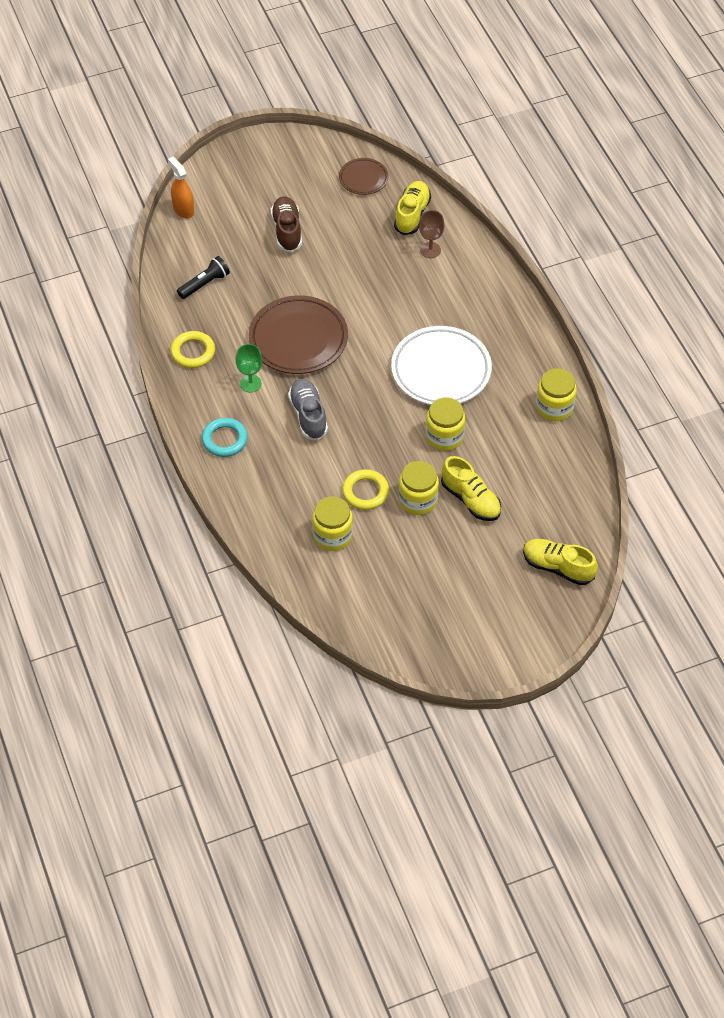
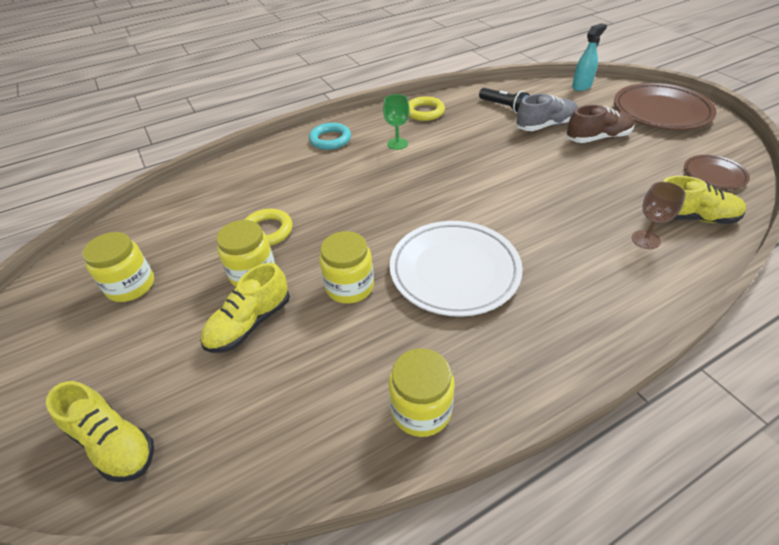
camera: 85 degrees right, 10 degrees down
orange spray bottle [168,157,194,219] -> turquoise spray bottle [572,23,607,91]
brown plate [249,295,348,374] -> brown plate moved to [614,83,717,130]
grey shoe [288,379,328,440] -> grey shoe moved to [516,94,578,131]
yellow jar [312,497,353,551] -> yellow jar moved to [82,232,154,302]
yellow shoe [523,539,598,585] -> yellow shoe turned 105 degrees clockwise [46,381,154,482]

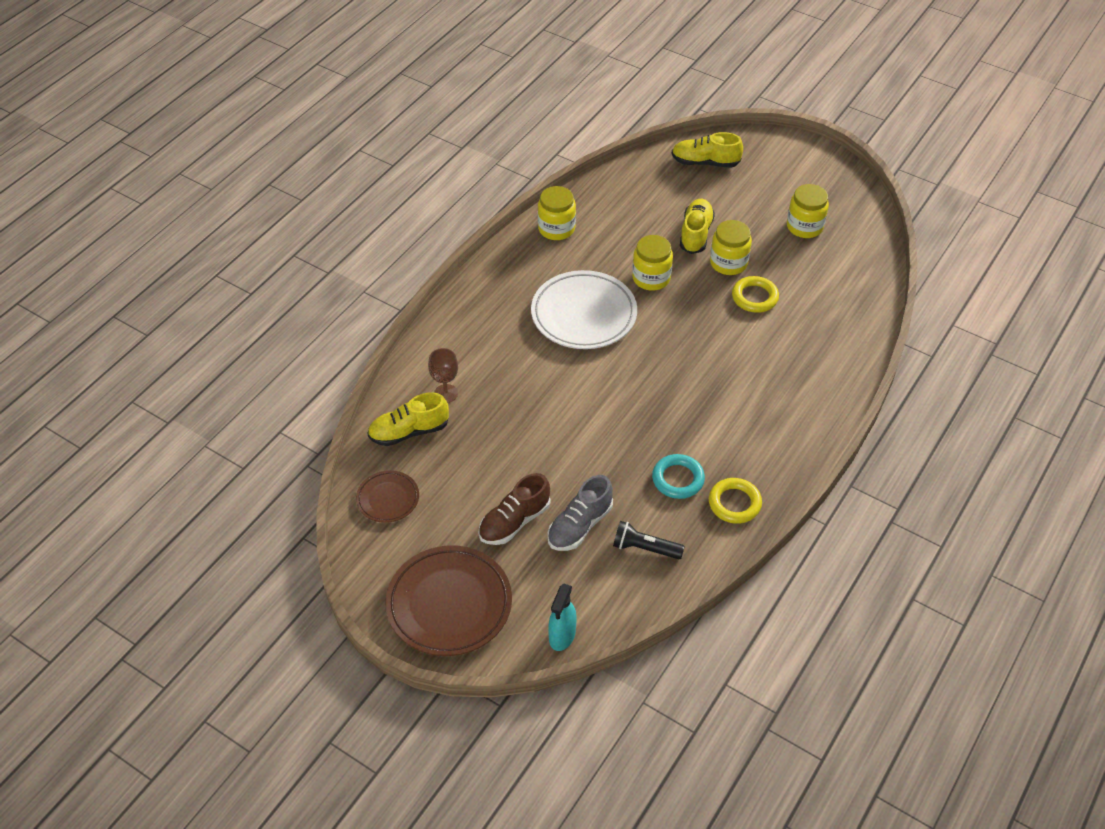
camera: 150 degrees right, 5 degrees up
turquoise ring [309,123,351,150] -> turquoise ring moved to [652,454,705,499]
green goblet [383,94,410,150] -> none

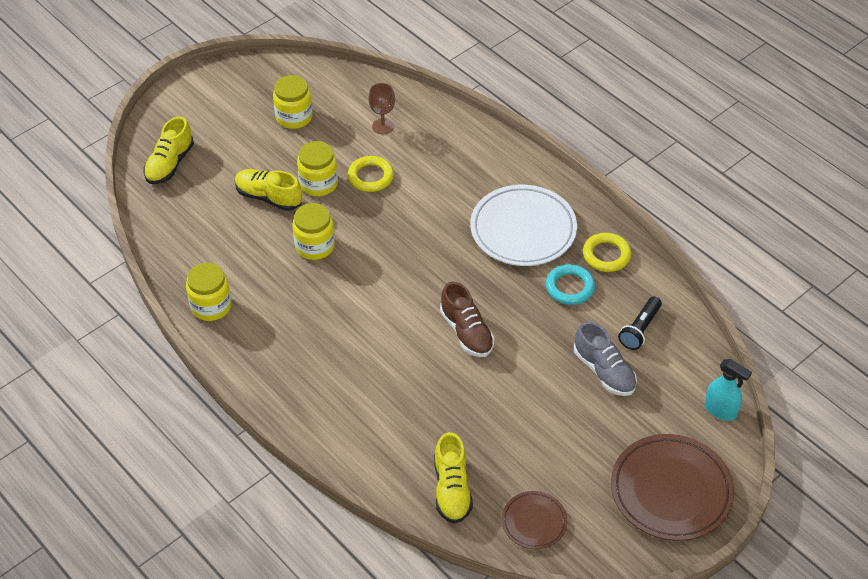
camera: 75 degrees left, 0 degrees up
brown goblet [428,348,458,403] -> brown goblet moved to [368,83,395,134]
brown shoe [478,473,551,545] -> brown shoe moved to [440,282,494,357]
white plate [531,270,637,349] -> white plate moved to [470,185,577,266]

